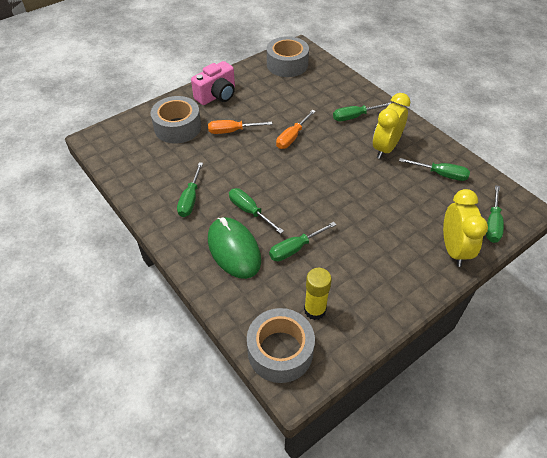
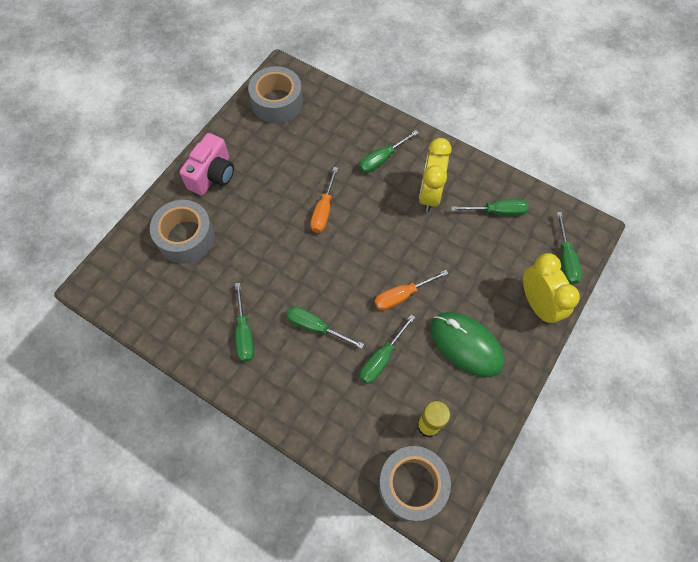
camera: 20 degrees left, 15 degrees up
orange screwdriver [208,120,272,134] -> orange screwdriver moved to [374,270,449,311]
green mouse [208,217,261,279] -> green mouse moved to [430,312,504,377]

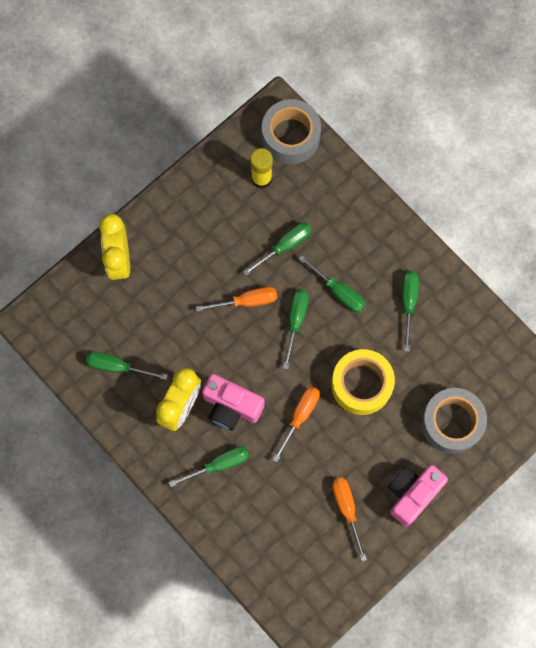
camera: 165 degrees left, 10 degrees up
grey tape [248,66,303,124] -> none
green mouse [430,312,504,377] -> none
green screwdriver [557,212,582,284] -> green screwdriver moved to [283,289,309,369]
none -> pink camera [202,374,264,430]
none -> yellow tape [331,349,395,415]
none -> orange screwdriver [332,477,367,562]

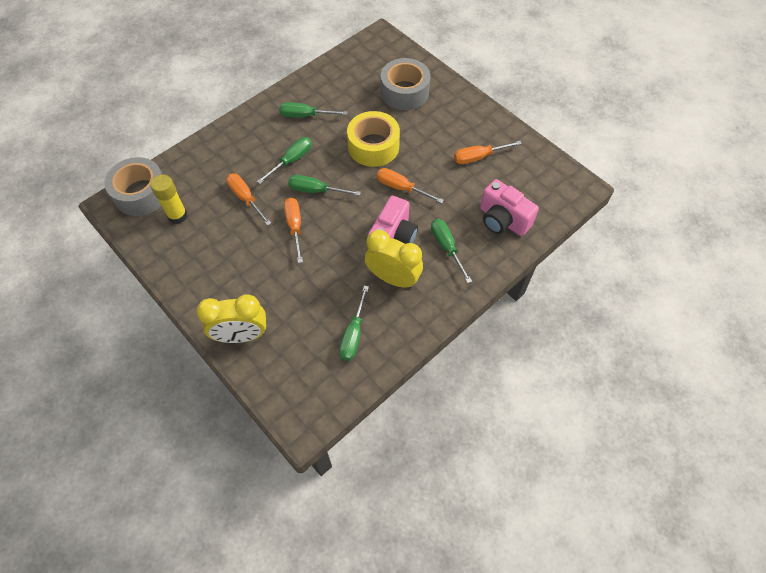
camera: 90 degrees left, 15 degrees down
green screwdriver [243,222,311,276] -> orange screwdriver [226,173,271,226]
pink camera [388,465,448,526] -> pink camera moved to [480,179,539,236]

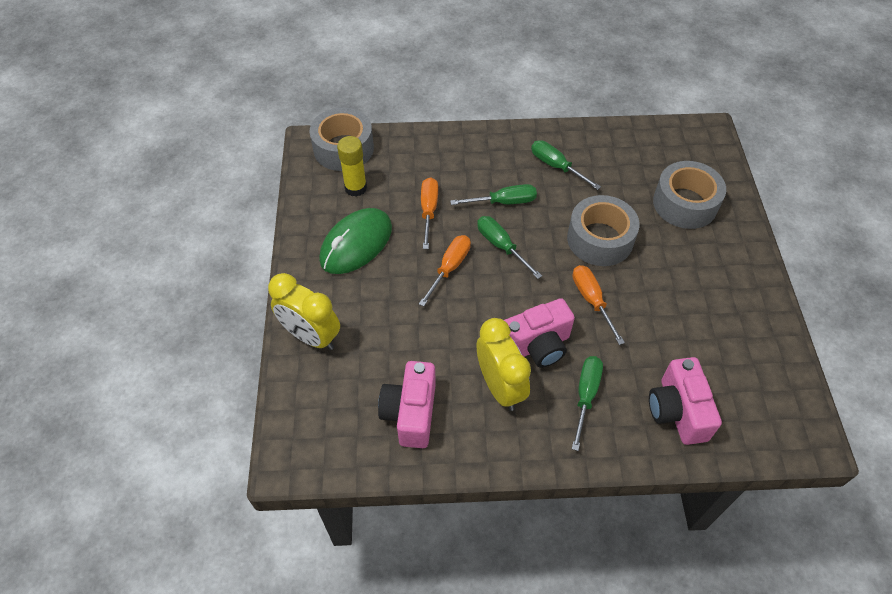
camera: 40 degrees right, 5 degrees down
green screwdriver [339,285,369,361] -> pink camera [378,361,436,448]
yellow tape [347,111,400,167] -> grey tape [567,195,640,266]
orange screwdriver [454,141,522,164] -> none
none -> green mouse [319,208,392,274]

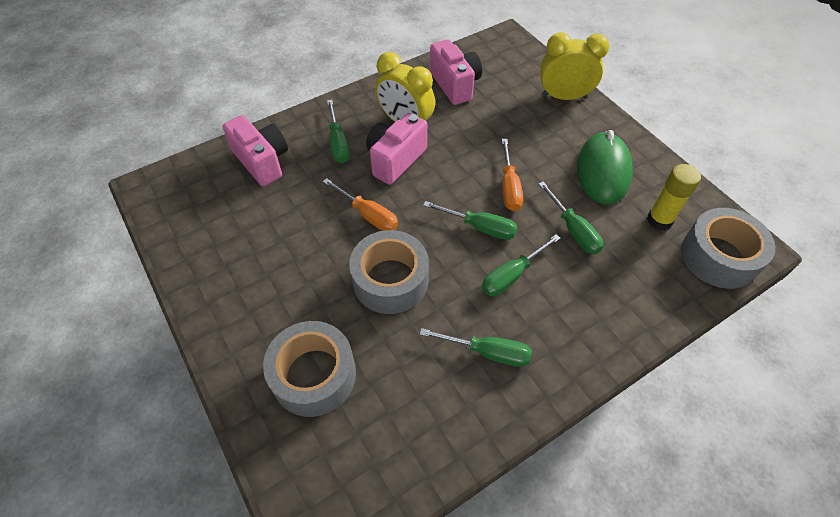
camera: 150 degrees right, 0 degrees up
orange screwdriver [421,177,438,249] -> green screwdriver [539,182,603,254]

